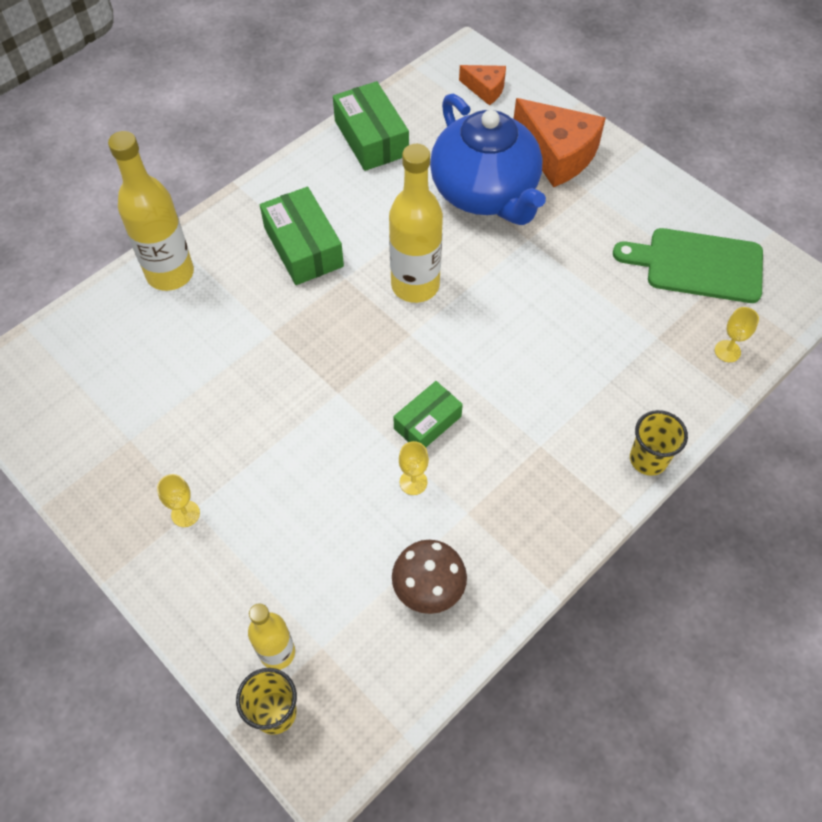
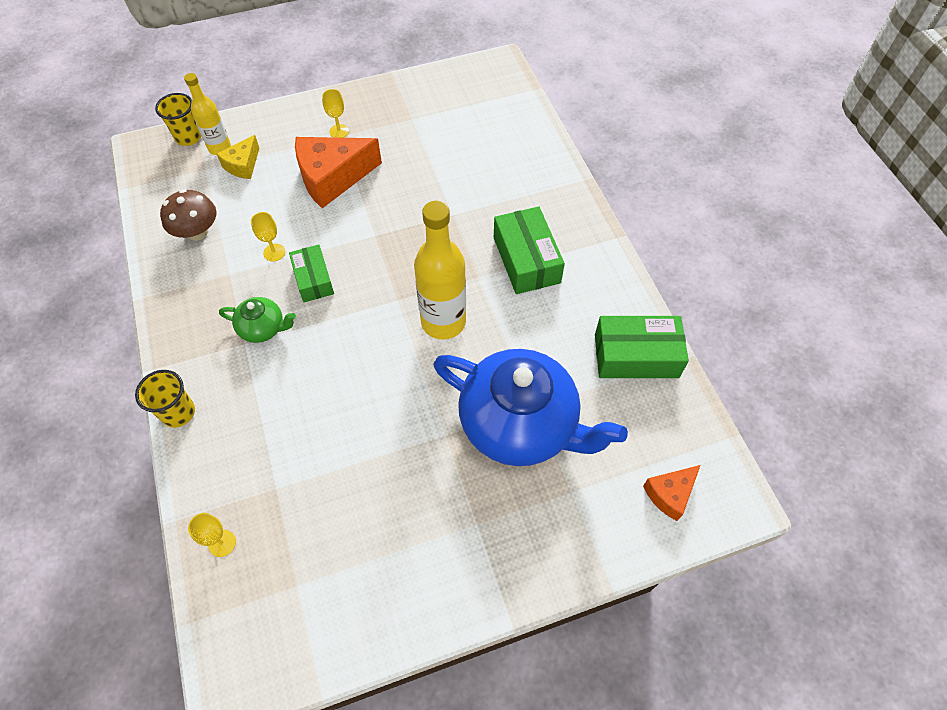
camera: 115 degrees right, 0 degrees up
yellow bottle [108,131,194,291] -> none
green box [260,187,344,285] -> green box turned 75 degrees clockwise [494,206,565,294]
blue teapot [430,94,546,225] -> blue teapot turned 150 degrees counterclockwise [433,349,628,466]
orange cheese [514,98,606,187] -> orange cheese moved to [295,137,382,208]
green cutting board [613,228,763,303] -> none
none -> yellow cheese [217,135,259,179]
none -> green teapot [219,297,296,343]

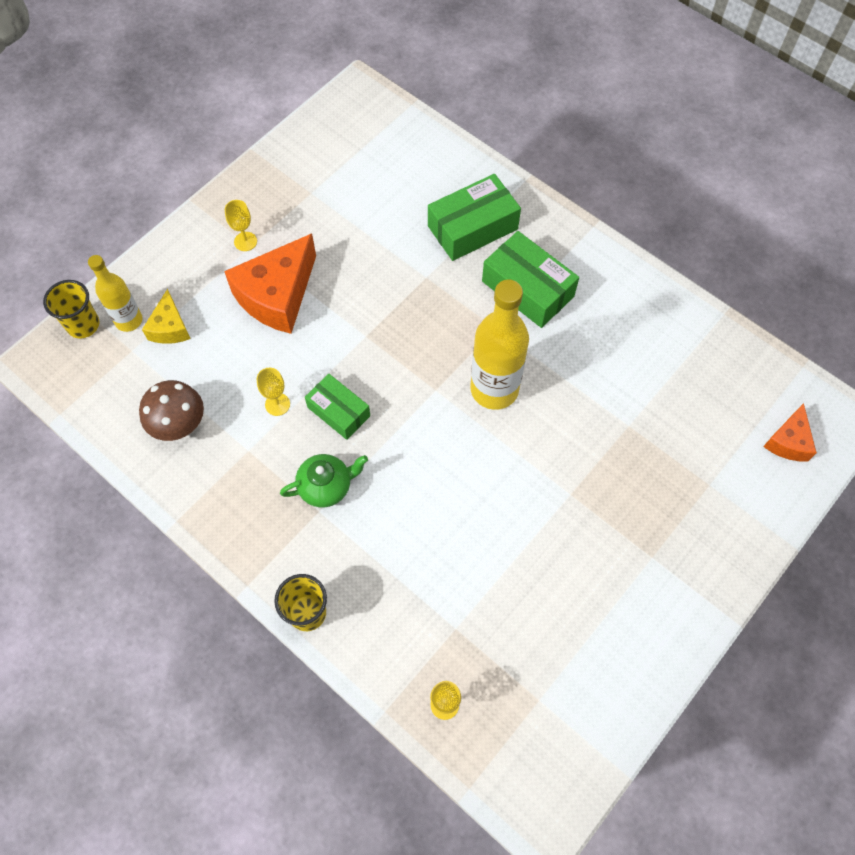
camera: 30 degrees left, 5 degrees up
blue teapot [433,349,628,466] -> none
green box [595,316,689,378] -> green box moved to [428,174,521,261]

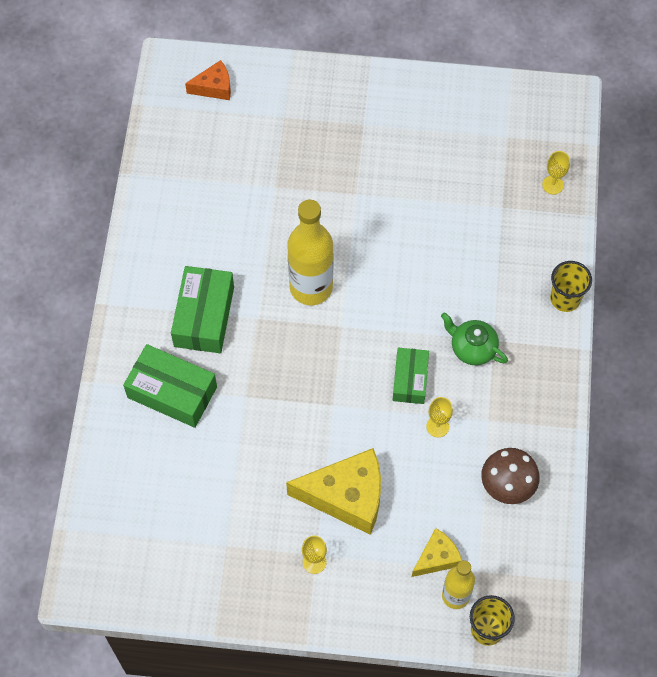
camera: 125 degrees left, 0 degrees up
orange cheese [224,233,316,334] -> yellow cheese [286,448,381,535]

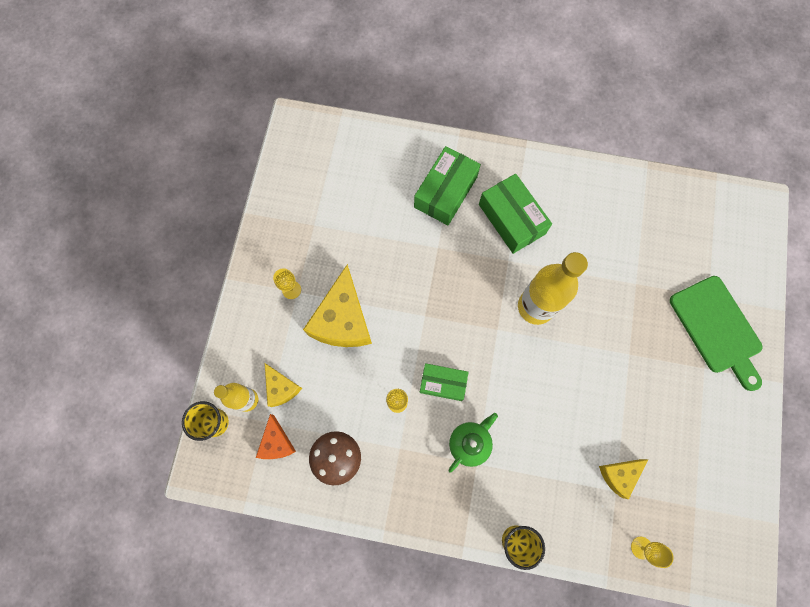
camera: 95 degrees right, 10 degrees up
green box [171,266,234,353] -> green box turned 45 degrees clockwise [479,174,552,254]
orange cheese [185,60,231,100] -> orange cheese moved to [256,414,296,459]
none -> yellow cheese [599,459,648,499]
none -> green cutting board [670,276,762,391]

